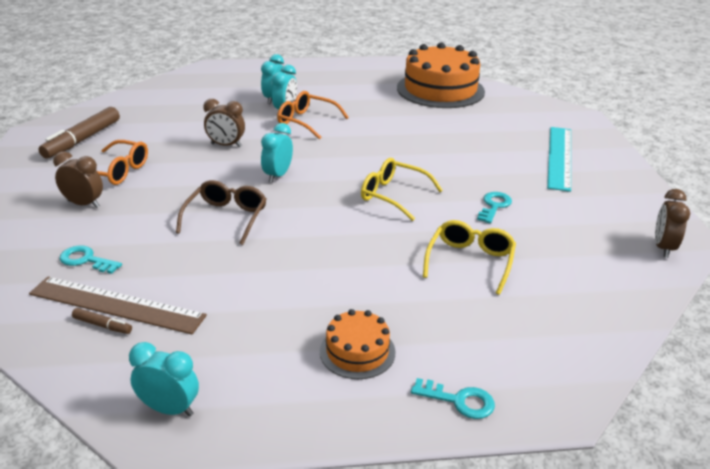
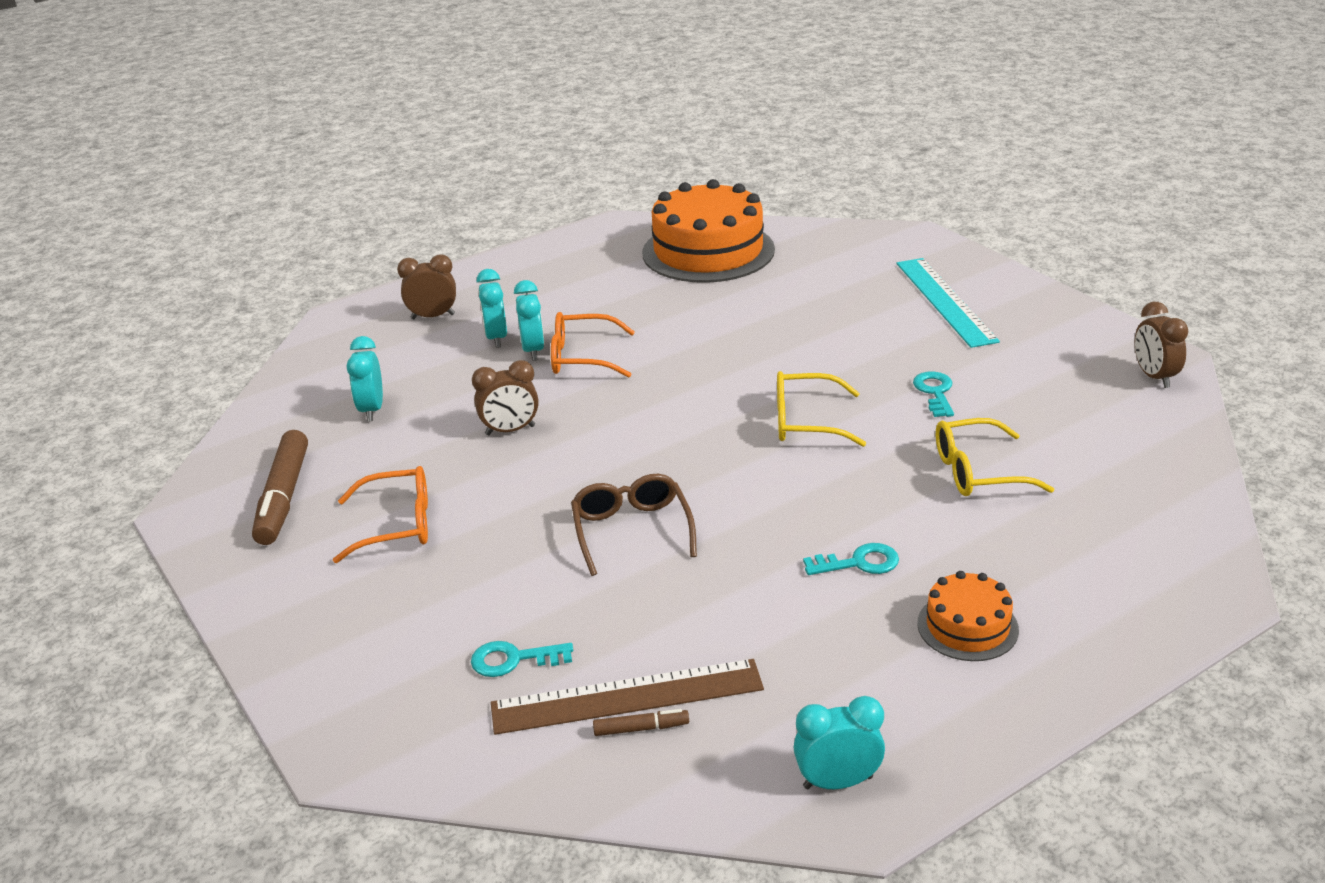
camera: 25 degrees left, 0 degrees up
brown clock [53,151,103,208] -> brown clock moved to [397,255,456,319]
turquoise clock [261,123,293,183] -> turquoise clock moved to [347,336,383,422]
turquoise key [411,378,495,419] -> turquoise key moved to [803,543,899,575]
yellow glasses [423,220,516,295] -> yellow glasses turned 90 degrees counterclockwise [936,418,1054,496]

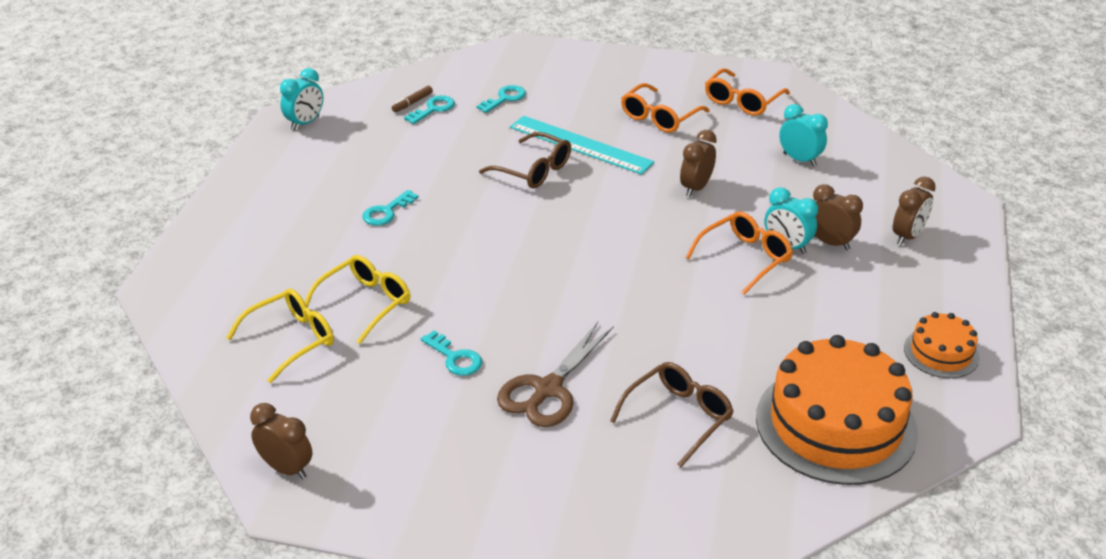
camera: 135 degrees right, 5 degrees up
brown marker [252,430,308,545] -> orange glasses [705,68,790,116]
turquoise clock [477,269,507,348] -> brown clock [813,184,863,250]
brown ruler [491,659,764,735] -> turquoise key [404,95,455,124]
yellow glasses [777,371,866,447] -> yellow glasses moved to [226,288,334,383]
turquoise ruler [897,258,1000,348] -> turquoise ruler moved to [510,116,654,175]
orange cake [917,571,1019,661] -> orange cake moved to [904,312,979,378]
none -> brown scissors [497,322,614,427]
none -> brown glasses [610,362,734,467]

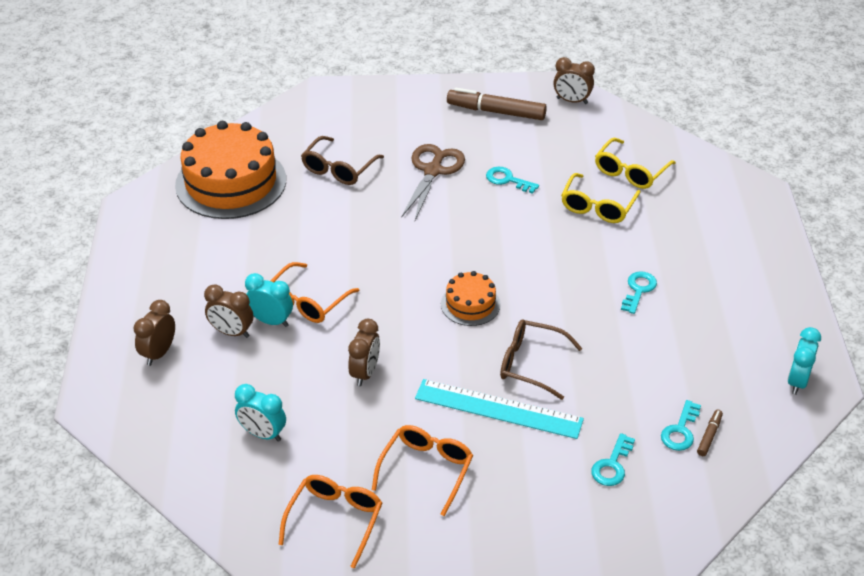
camera: 165 degrees right, 5 degrees up
orange cake [904,312,979,378] -> orange cake moved to [441,271,501,326]
none -> brown marker [447,88,547,120]

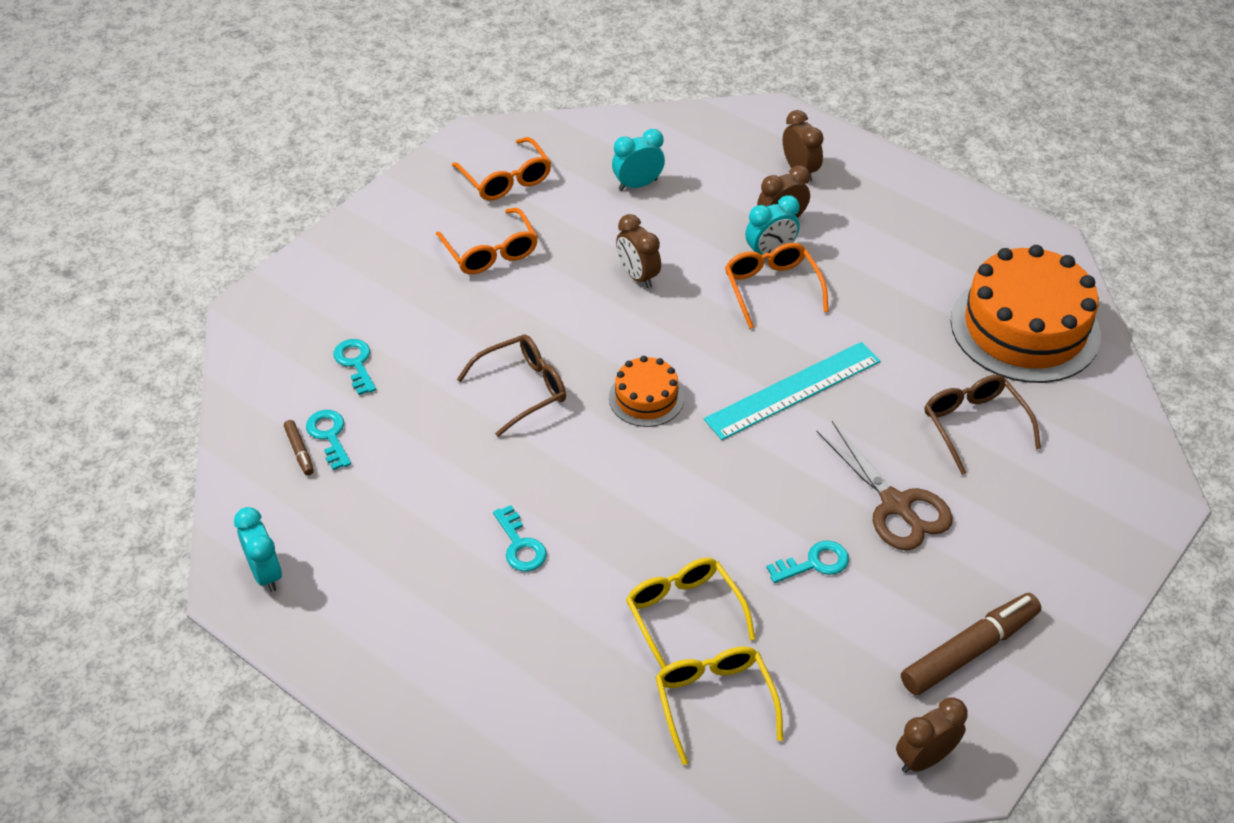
camera: 130 degrees right, 5 degrees up
turquoise ruler [415,379,584,439] -> turquoise ruler moved to [704,342,880,440]

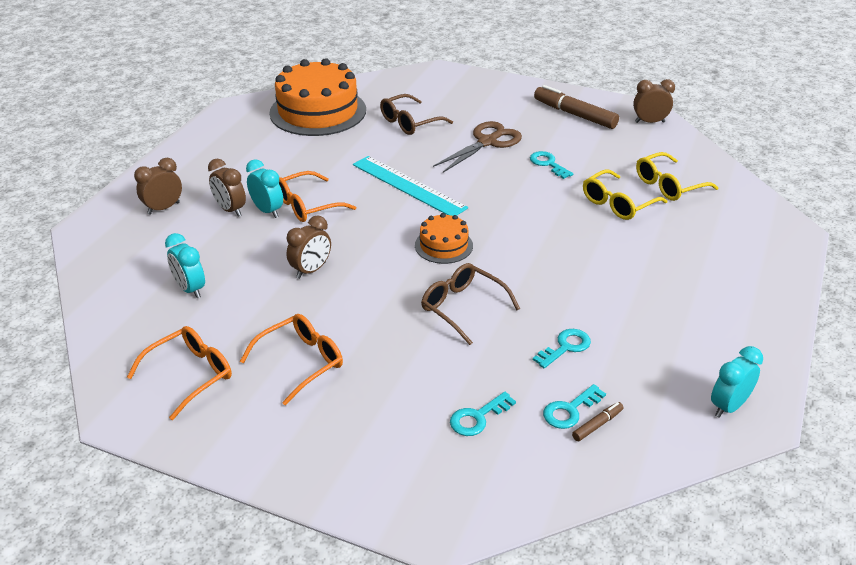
camera: 105 degrees left, 10 degrees down
turquoise key [493,505,547,572] -> turquoise key moved to [533,329,591,368]
brown clock [896,697,968,773] -> brown clock turned 135 degrees clockwise [633,79,675,123]

